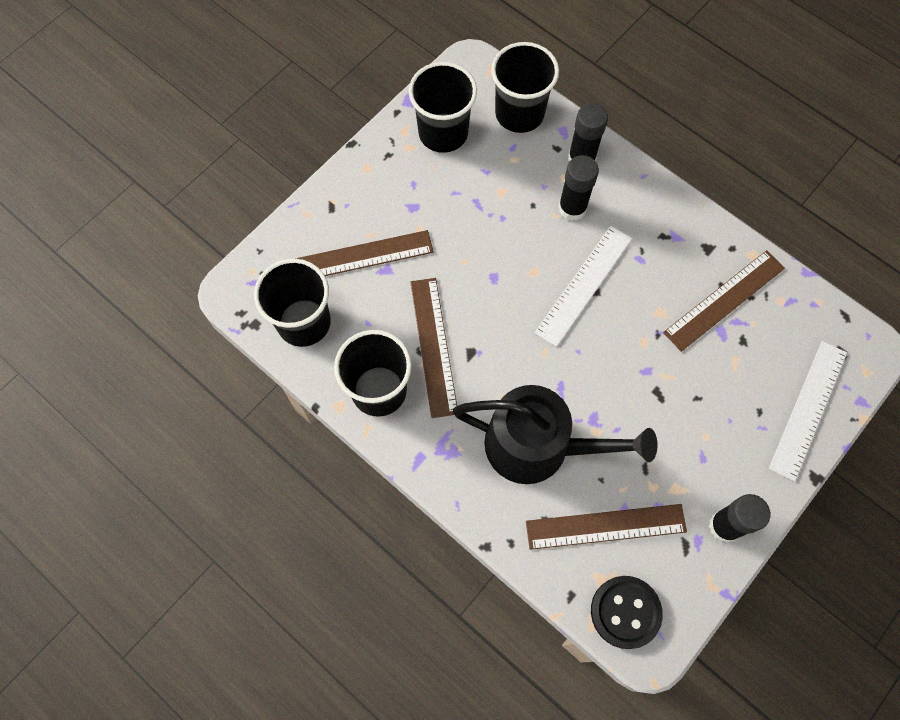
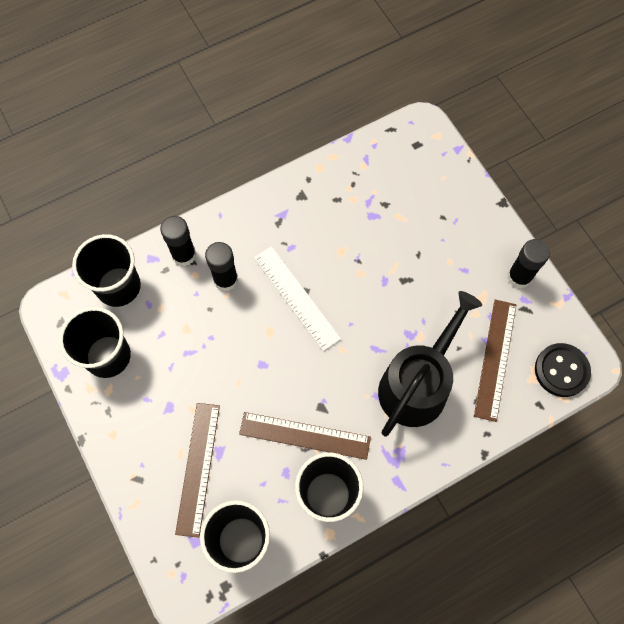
camera: 70 degrees left, 0 degrees up
brown ruler [663,250,785,352] -> none
white ruler [769,341,847,482] -> none

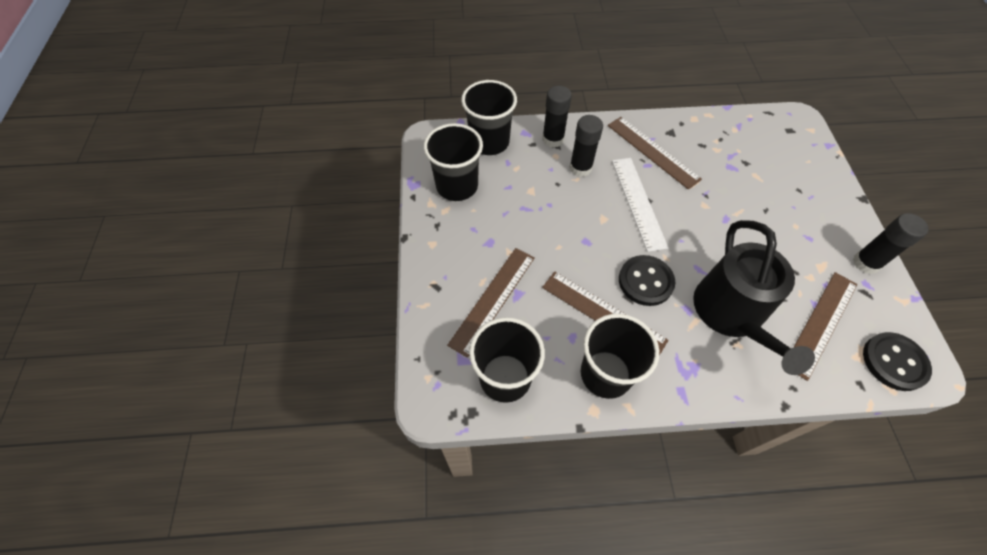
camera: 25 degrees right, 10 degrees down
black watering can [378,291,482,436] -> black watering can turned 120 degrees clockwise [693,220,815,375]
none -> brown ruler [608,117,702,190]
none -> black button [619,255,675,306]

